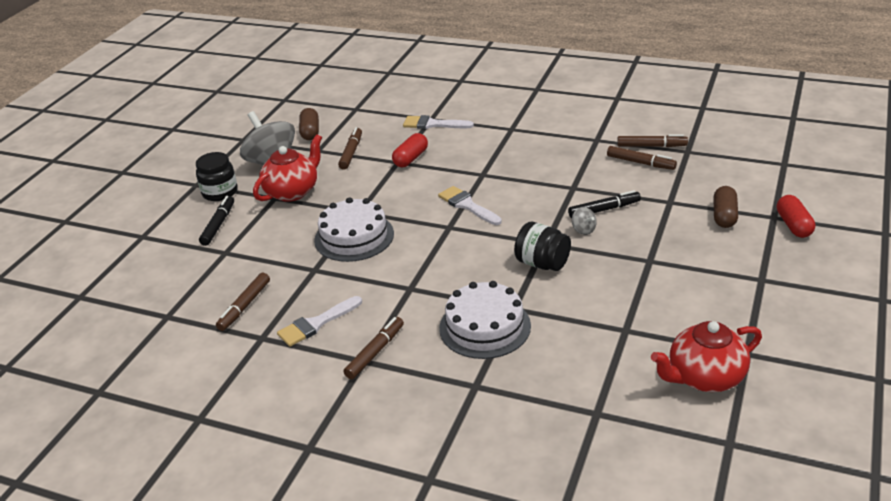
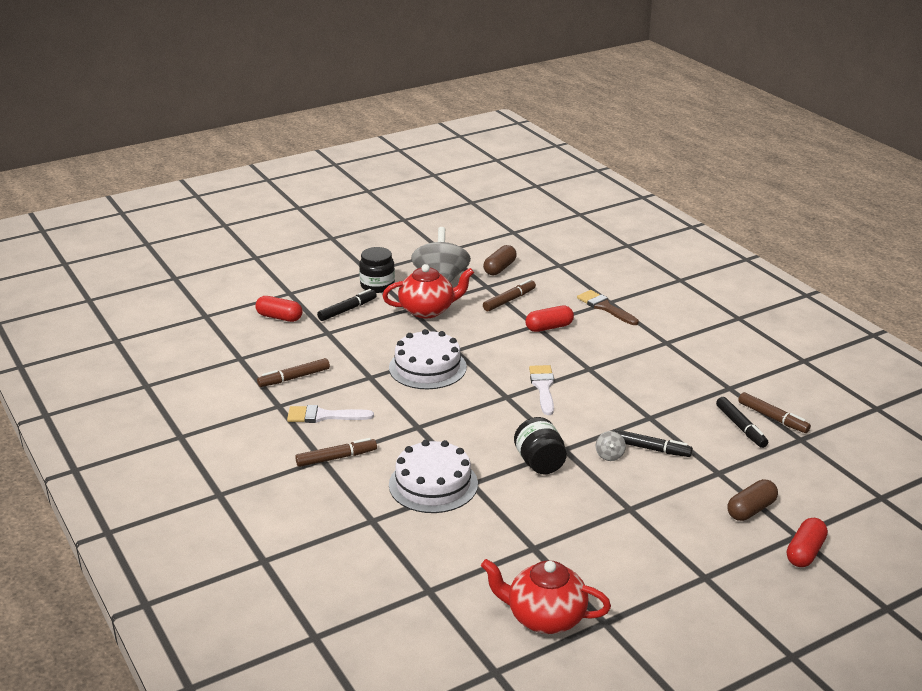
camera: 35 degrees right, 5 degrees down
white brush [403,115,474,129] -> brown brush [577,290,639,325]
brown marker [607,146,677,170] -> black marker [716,397,768,448]
none -> red capsule [255,296,302,322]

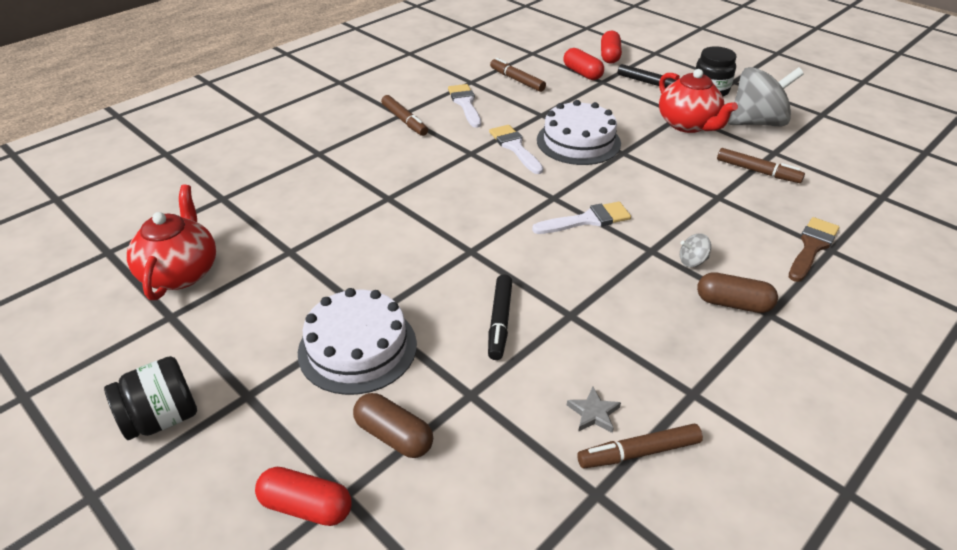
camera: 75 degrees right, 10 degrees up
white cake [389,440,478,513] -> white cake moved to [298,288,417,395]
brown capsule [483,245,517,275] -> brown capsule moved to [697,272,778,313]
black jar [514,417,567,474] -> black jar moved to [104,356,197,440]
red capsule [525,306,574,332] -> red capsule moved to [563,48,604,80]
grey spinning top [595,431,626,461] -> grey spinning top moved to [680,233,711,267]
black marker [716,397,768,448] -> grey star [567,387,621,433]
brown marker [738,392,811,433] -> brown marker turned 45 degrees clockwise [577,424,703,468]
none -> white brush [489,125,543,174]

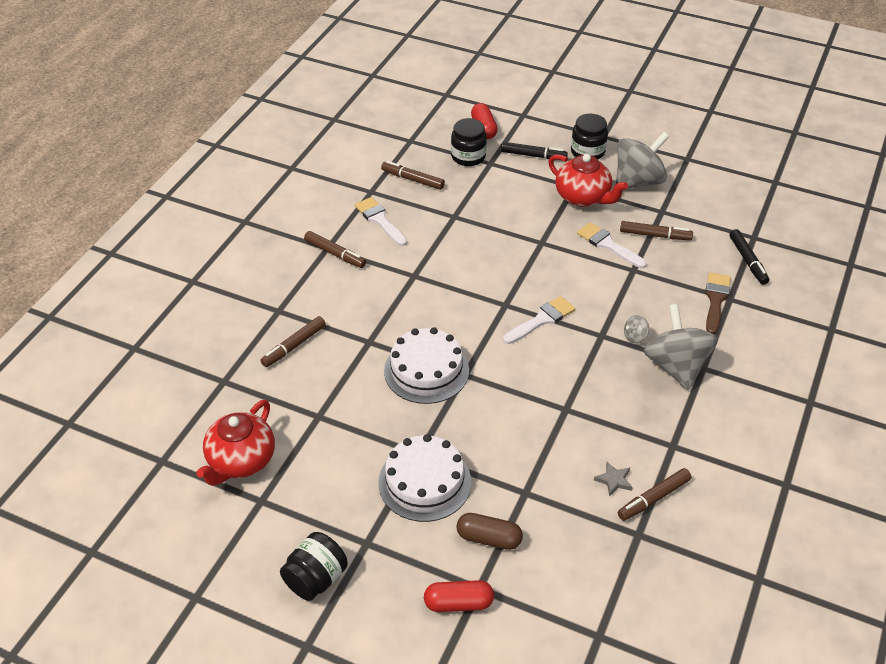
camera: 20 degrees left, 5 degrees up
red teapot [127,185,216,300] -> red teapot turned 135 degrees counterclockwise [197,400,275,486]
black marker [488,274,512,360] -> black marker moved to [729,229,769,285]
white brush [489,125,543,174] -> white brush moved to [577,222,647,268]
white cake [537,100,621,165] -> white cake moved to [384,327,469,404]
red capsule [563,48,604,80] -> black jar [451,118,487,166]
brown capsule [697,272,778,313] -> grey spinning top [644,304,718,390]
none -> brown marker [260,316,326,367]

